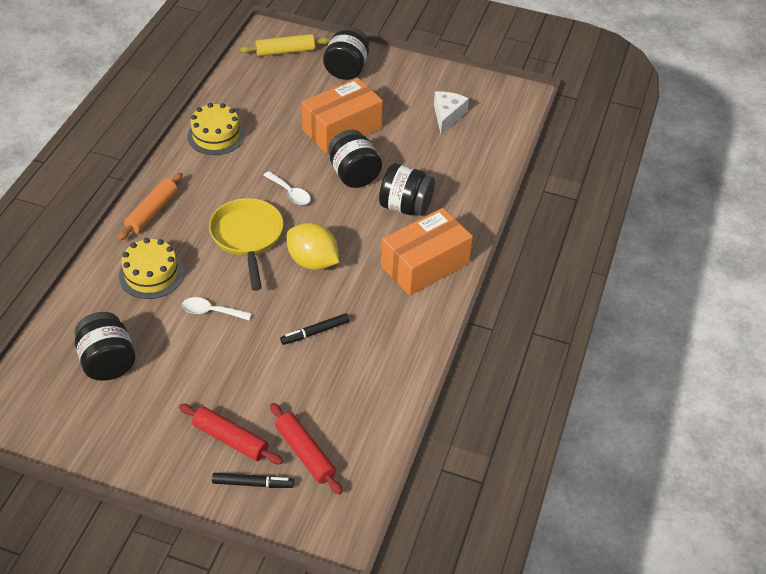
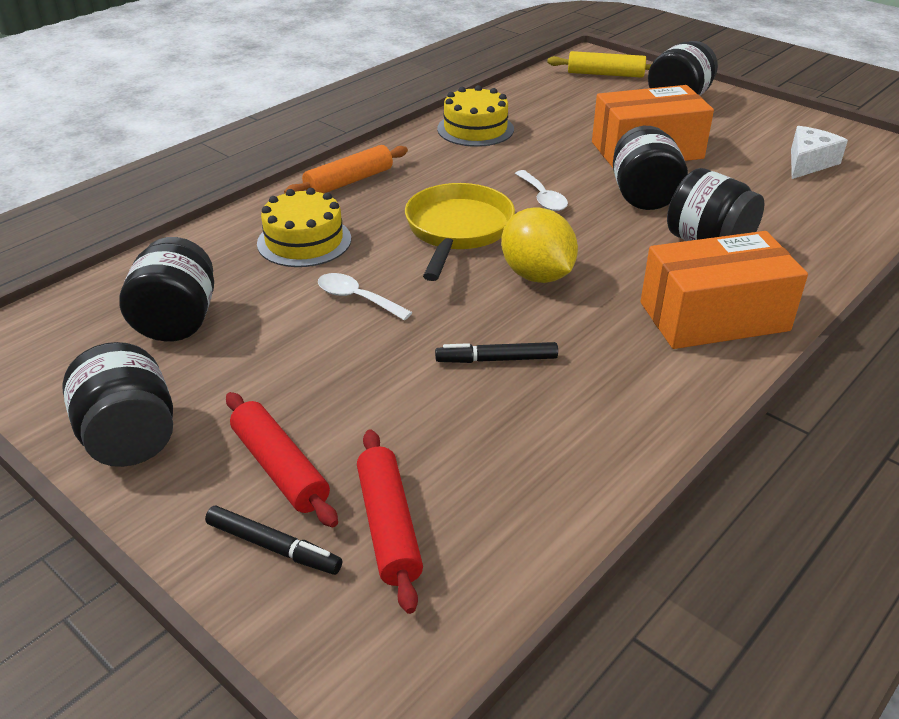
camera: 25 degrees right, 10 degrees down
none -> black jar [62,342,173,467]

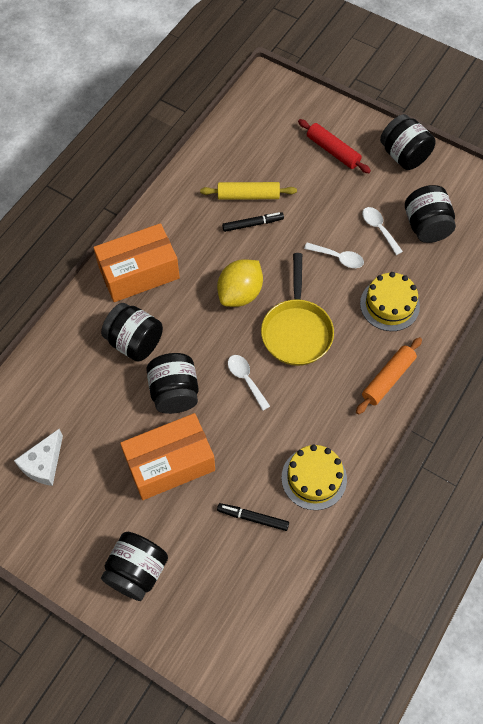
camera: 170 degrees right, 25 degrees up
black marker [205,506,342,575] -> black marker moved to [217,503,289,531]
red rolling pin [357,430,423,614] -> none
yellow lemon [501,207,578,283] -> yellow lemon turned 75 degrees clockwise [217,259,263,307]
yellow rolling pin [547,51,652,78] -> yellow rolling pin moved to [200,182,297,200]
none -> white spoon [362,207,403,255]

